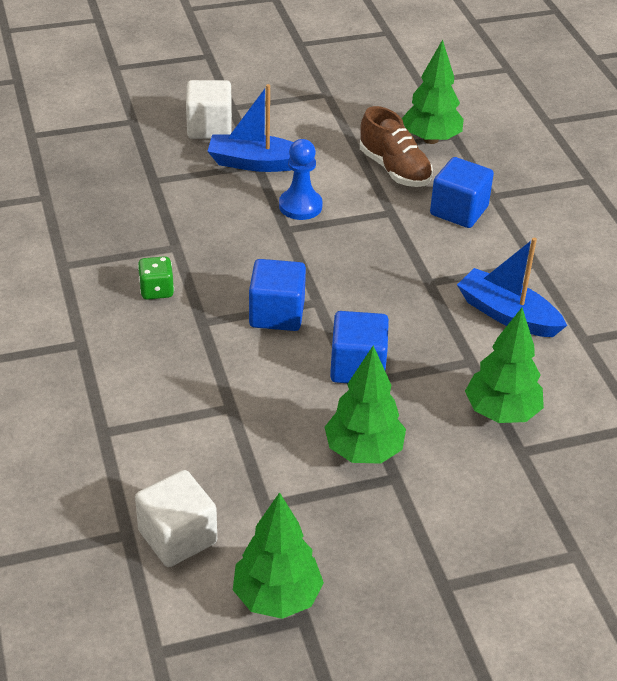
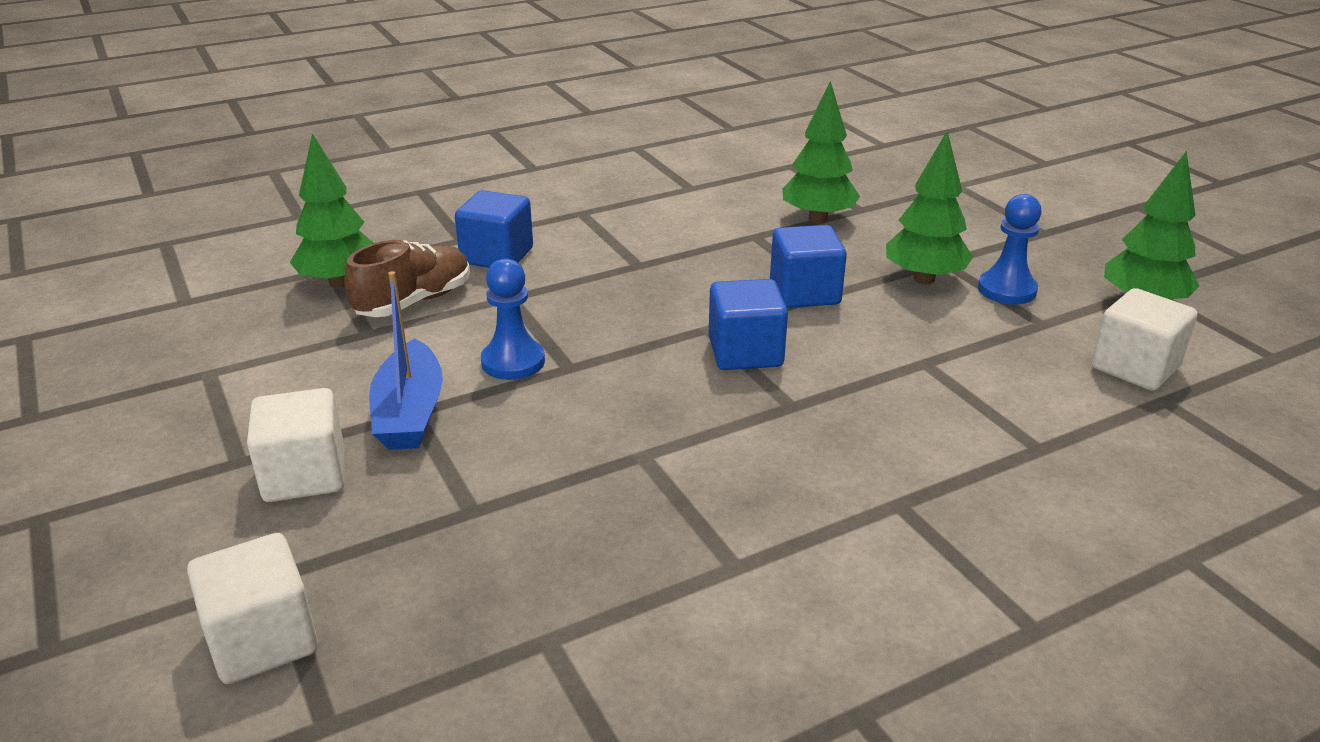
camera: 100 degrees left, 10 degrees down
green dice [138,256,174,300] -> none
blue boat [457,238,567,337] -> none
none -> white cube [187,533,318,684]
none -> blue pawn [978,194,1042,304]

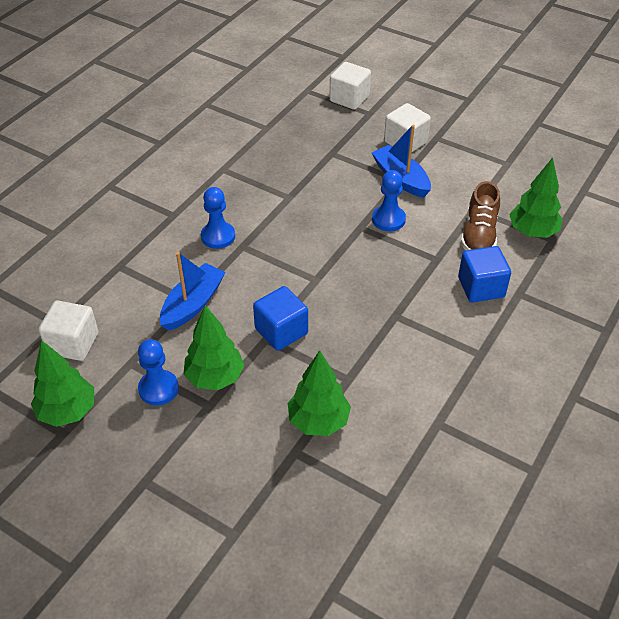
camera: 150 degrees right, 15 degrees up
blue cube [709,279,788,370] -> none
none -> blue boat [160,252,226,331]
none -> blue pawn [201,187,235,249]

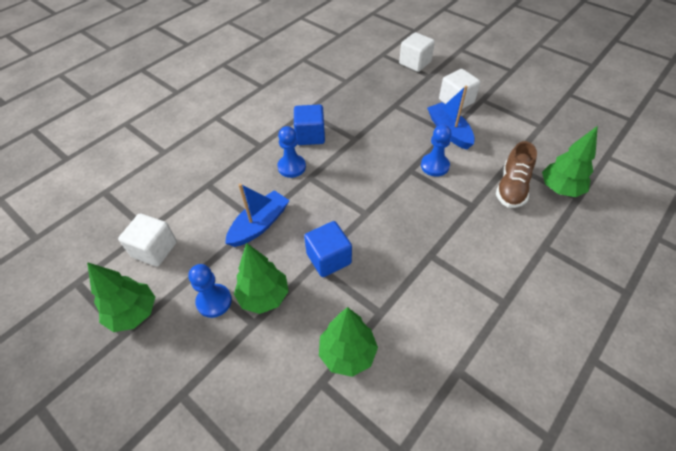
camera: 10 degrees right, 5 degrees up
blue cube [458,246,511,302] -> blue cube moved to [294,104,325,145]

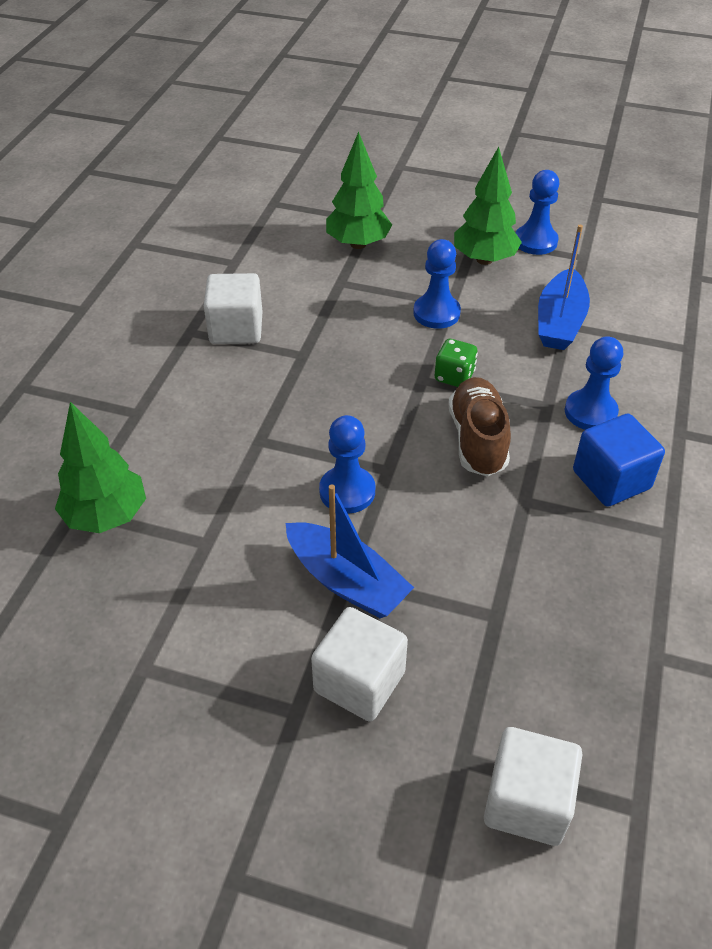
camera: 155 degrees right, 5 degrees down
green tree [87,262,155,332] -> none
white cube [118,214,177,267] -> white cube moved to [204,273,263,344]
blue cube [304,221,352,277] -> blue pawn [413,239,461,329]
brown shoe [496,141,537,208] -> brown shoe moved to [448,377,511,477]
none -> green dice [435,339,478,387]

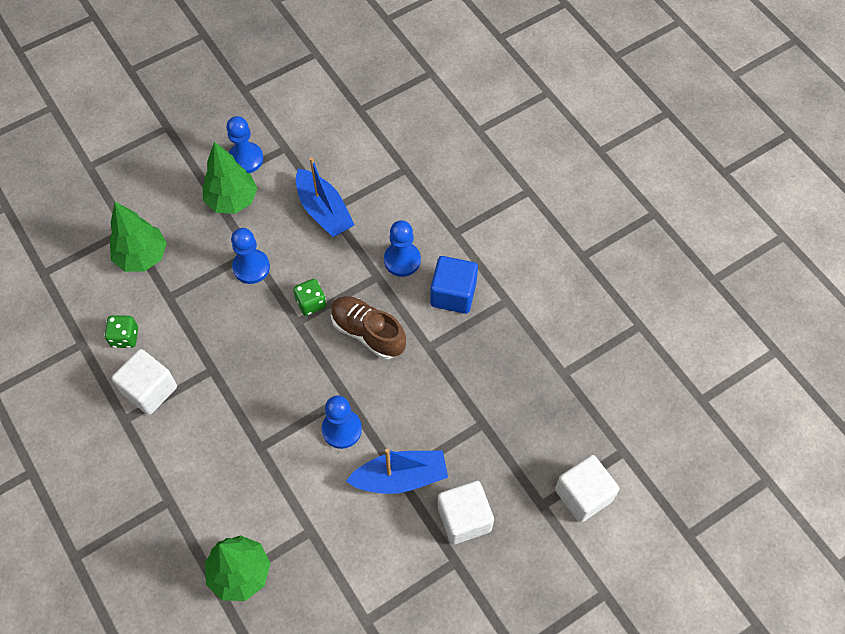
camera: 50 degrees left, 15 degrees up
none -> green dice [104,315,138,348]

